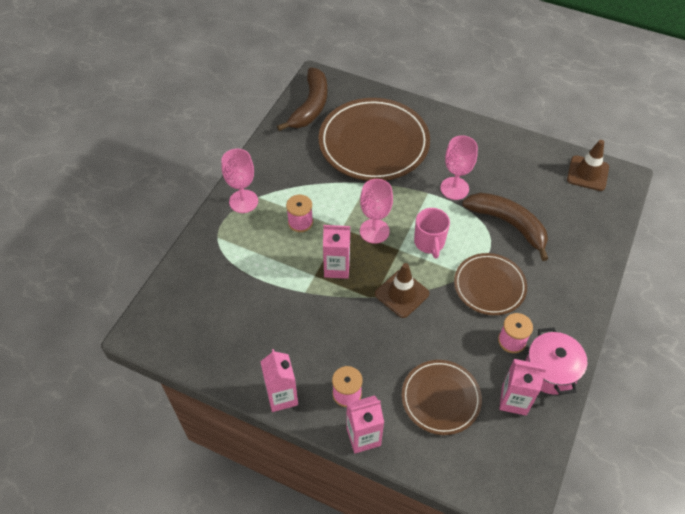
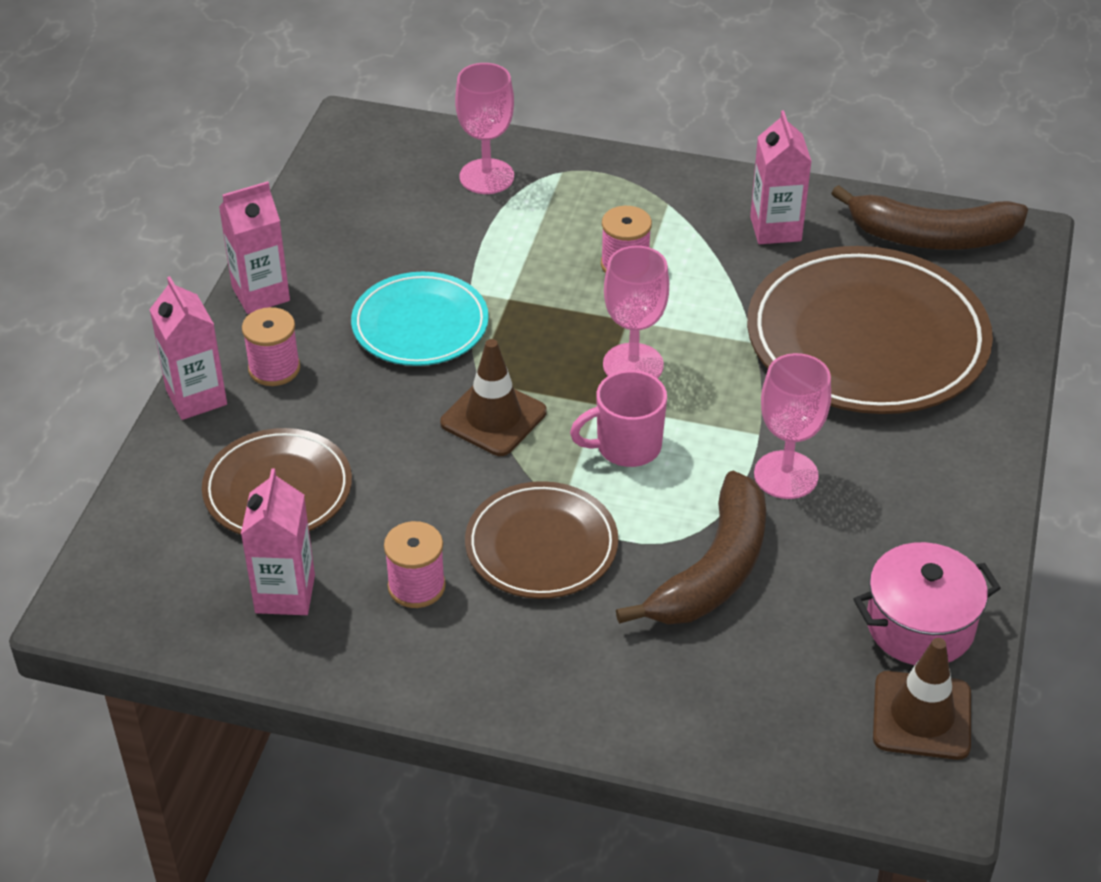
camera: 80 degrees right, 10 degrees down
pink goblet [222,149,258,213] -> pink goblet moved to [455,63,514,194]
pink carton [323,225,350,279] -> pink carton moved to [750,110,812,244]
pink pot [525,327,587,395] -> pink pot moved to [854,542,1001,665]
none -> turquoise plate [351,272,489,366]

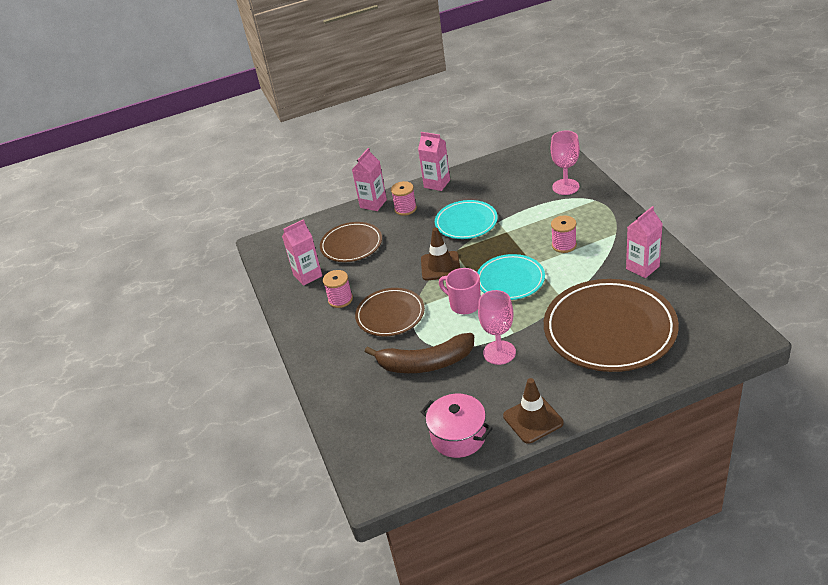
camera: 60 degrees right, 5 degrees down
pink goblet [603,246,669,379] -> turquoise plate [477,254,545,300]
brown banana [831,185,1028,250] -> none
brown traffic cone [873,638,971,760] -> brown traffic cone moved to [503,378,564,444]

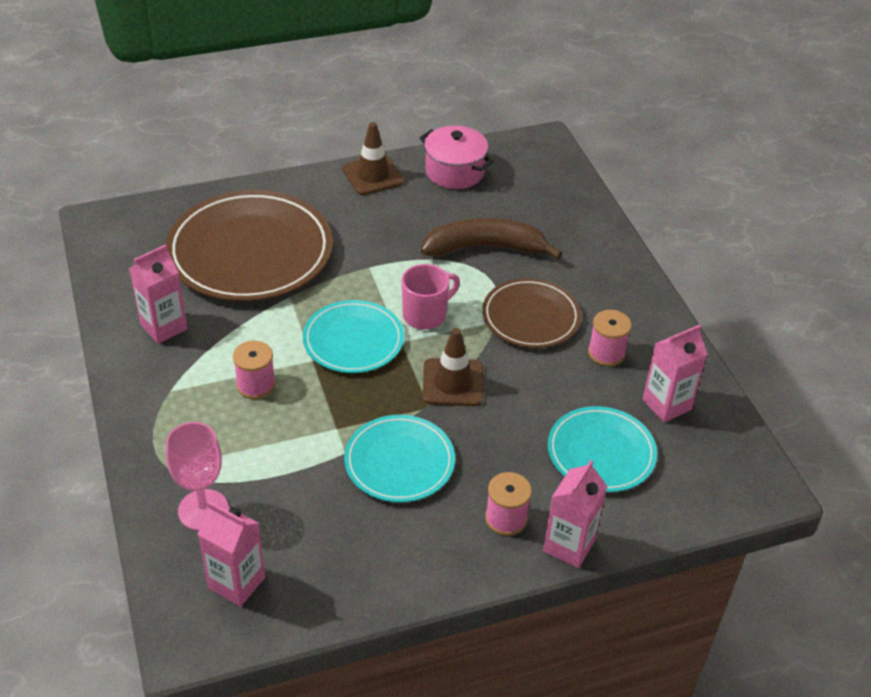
camera: 175 degrees right, 5 degrees up
brown plate [320,222,382,262] -> turquoise plate [548,406,657,492]
pink carton [418,132,450,191] -> pink carton moved to [198,501,265,607]
pink mug [439,268,481,314] -> pink mug turned 75 degrees counterclockwise [402,264,460,330]
pink goblet [478,290,516,365] -> none

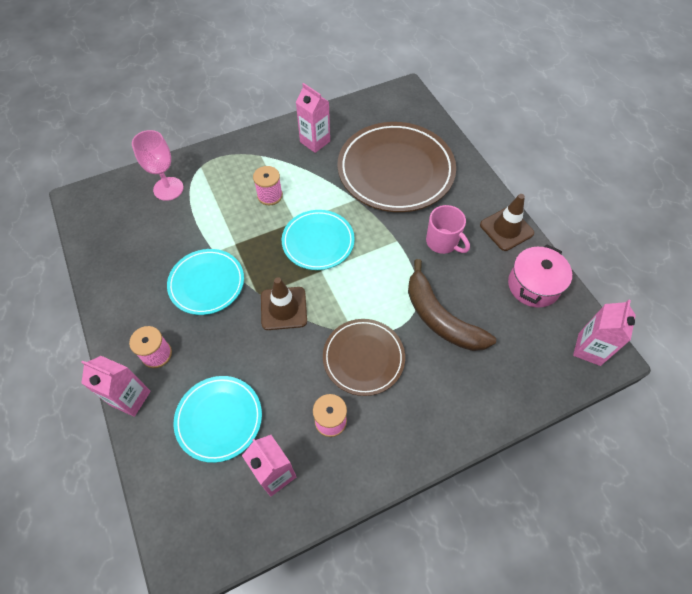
camera: 85 degrees right, 15 degrees up
pink carton [198,501,265,607] -> pink carton moved to [573,300,636,366]
pink mug [402,264,460,330] -> pink mug moved to [426,205,470,254]
brown banana [421,218,562,259] -> brown banana turned 150 degrees clockwise [408,259,496,351]

